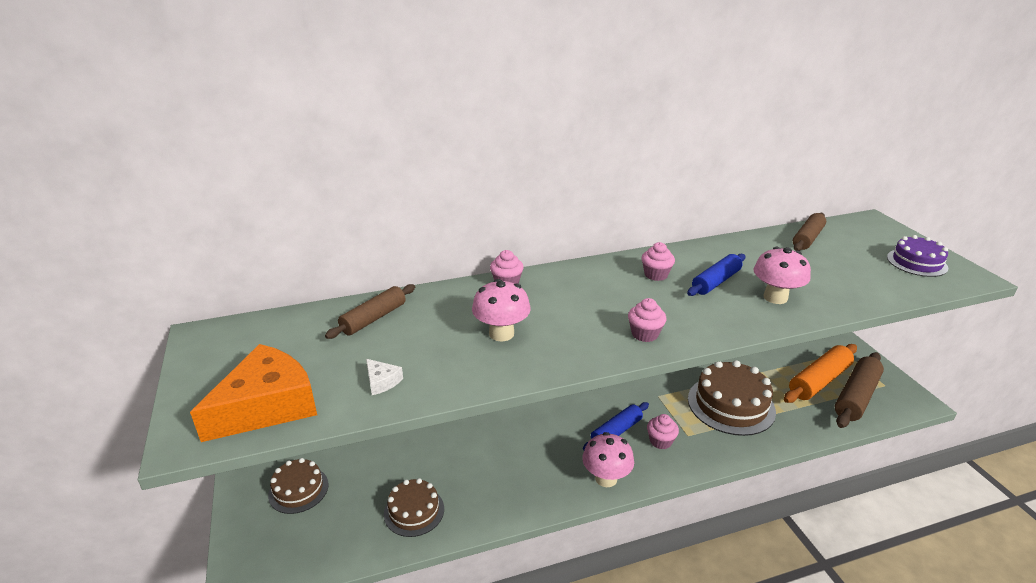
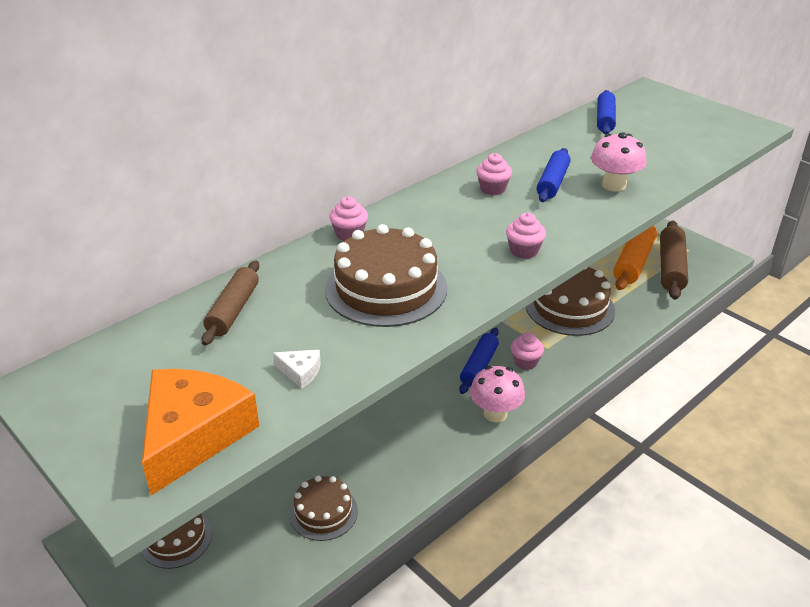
camera: 25 degrees left, 5 degrees up
pink mushroom [472,279,531,341] -> brown cake [325,224,447,327]
brown rolling pin [793,213,826,251] -> blue rolling pin [597,90,616,134]
purple cake [887,235,948,277] -> none

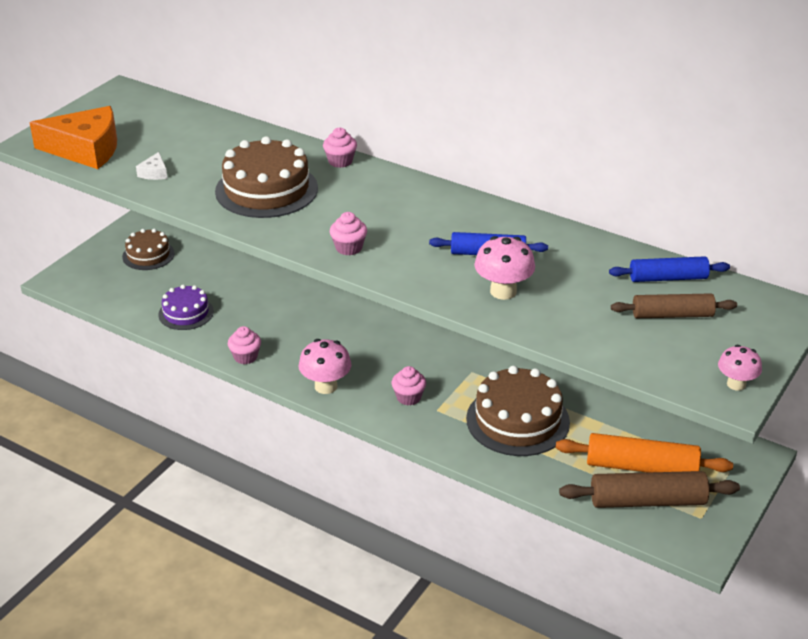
camera: 75 degrees right, 0 degrees up
brown rolling pin [201,261,259,345] -> brown rolling pin moved to [611,293,737,318]
brown cake [289,476,358,541] -> purple cake [158,285,214,330]
blue rolling pin [460,328,499,394] -> none
pink cupcake [476,153,512,195] -> pink cupcake moved to [228,326,261,364]
none -> pink mushroom [718,345,762,391]

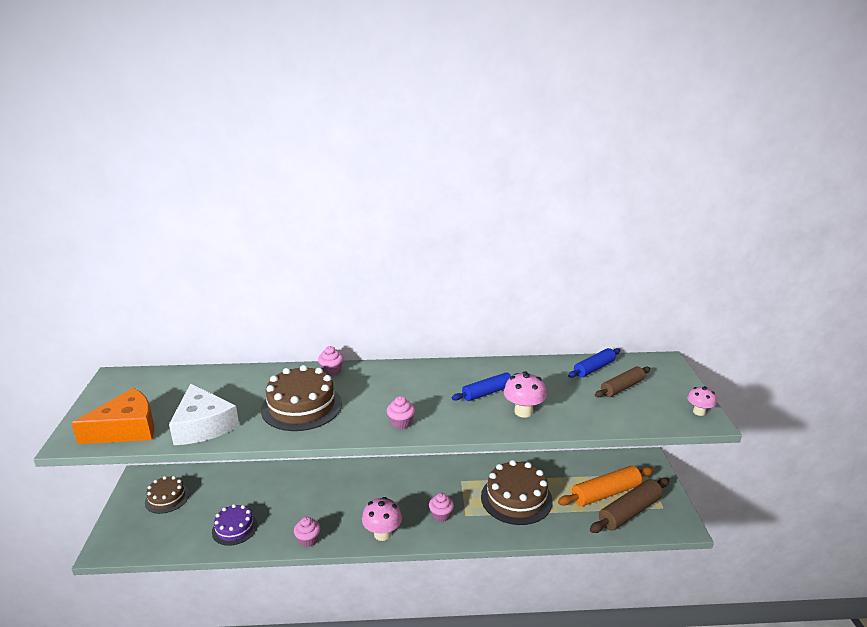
camera: 35 degrees left, 10 degrees down
white cheese [136,152,168,180] -> white cheese [169,384,239,445], size x2.49

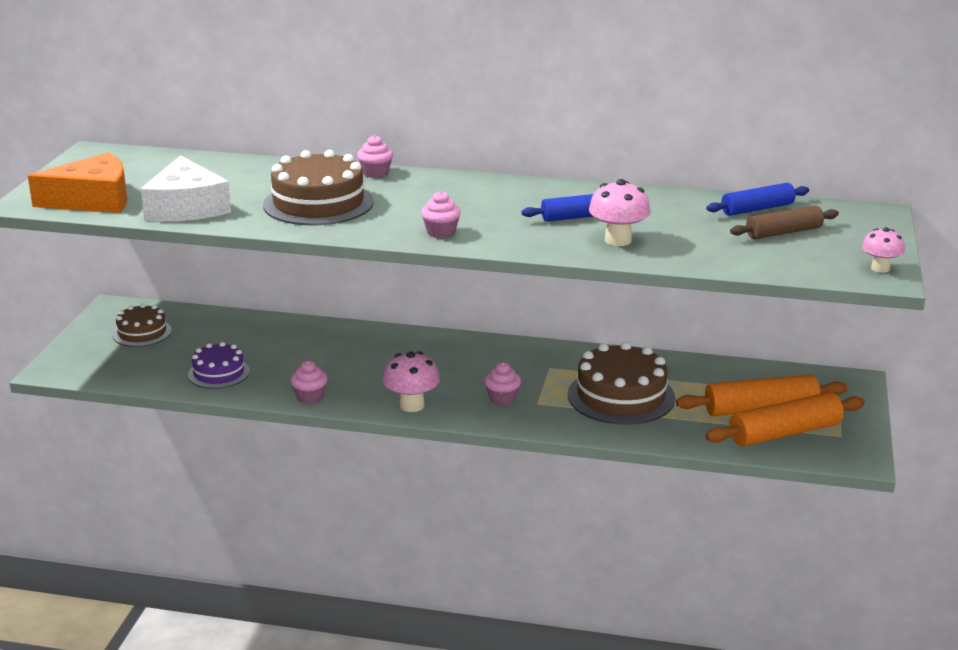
camera: 15 degrees right, 0 degrees up
brown rolling pin [590,478,669,533] -> orange rolling pin [706,392,865,447]

